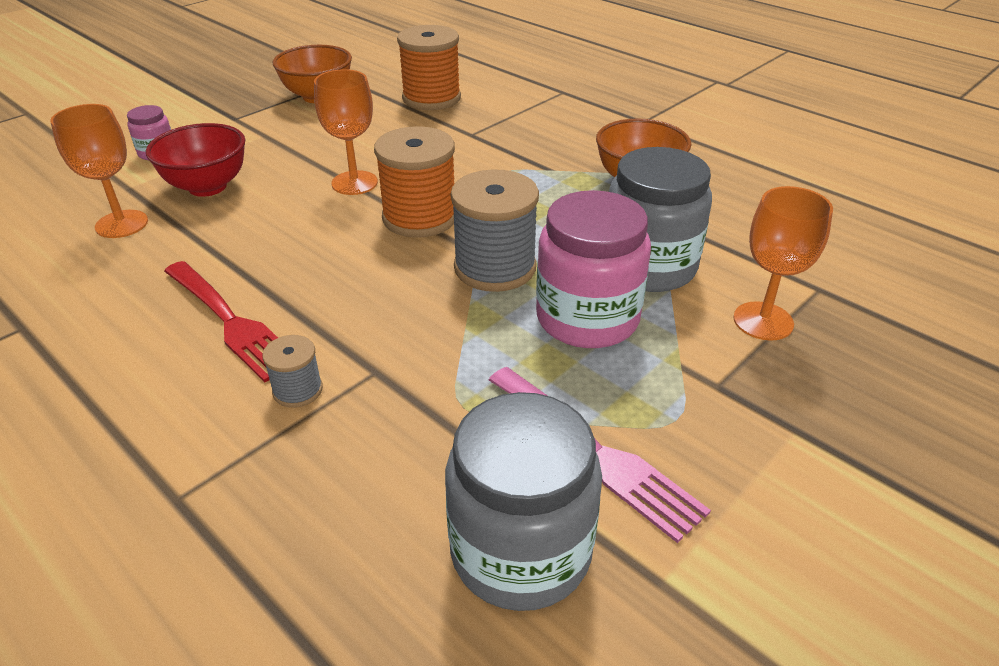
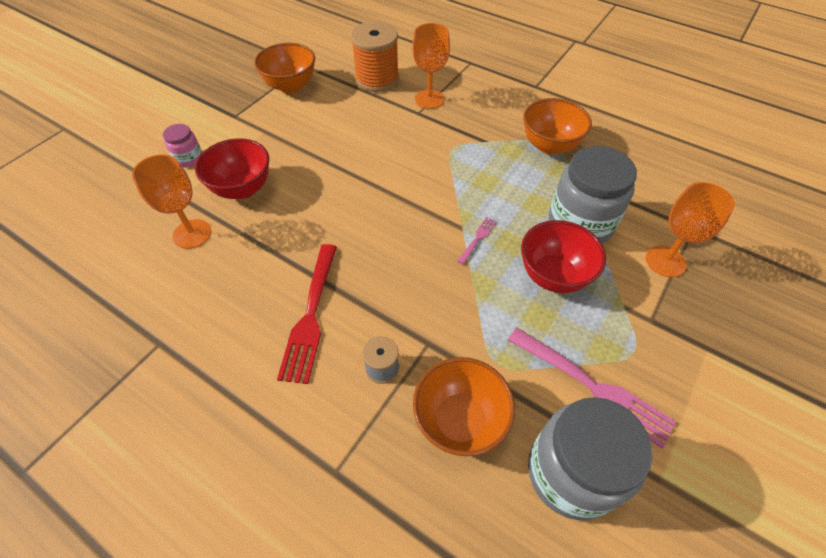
camera: 10 degrees left, 15 degrees up
red fork [164,261,278,382] -> red fork turned 60 degrees clockwise [277,244,337,384]
orange goblet [314,69,378,195] -> orange goblet moved to [412,23,450,109]
orange spool [374,126,455,238] -> none
grey spool [451,169,539,292] -> pink fork [457,217,497,264]
pink jar [536,190,651,348] -> red bowl [521,220,606,293]
none -> orange bowl [413,357,515,456]

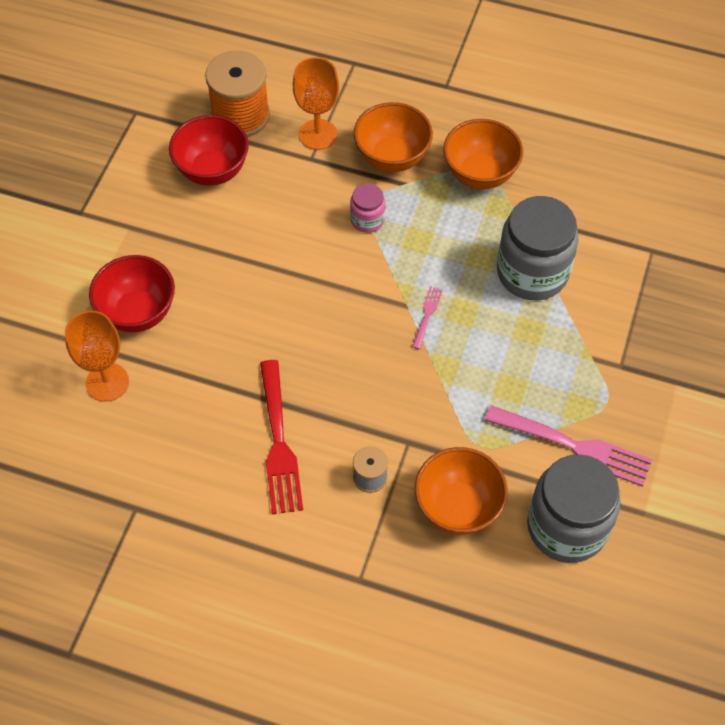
camera: 15 degrees left, 5 degrees up
pink jar [163,124,202,167] -> pink jar moved to [350,183,385,233]
orange bowl [254,43,315,94] -> orange bowl moved to [354,102,433,172]
red bowl [521,220,606,293] -> red bowl moved to [169,115,249,186]
orange goblet [646,182,735,277] -> none

